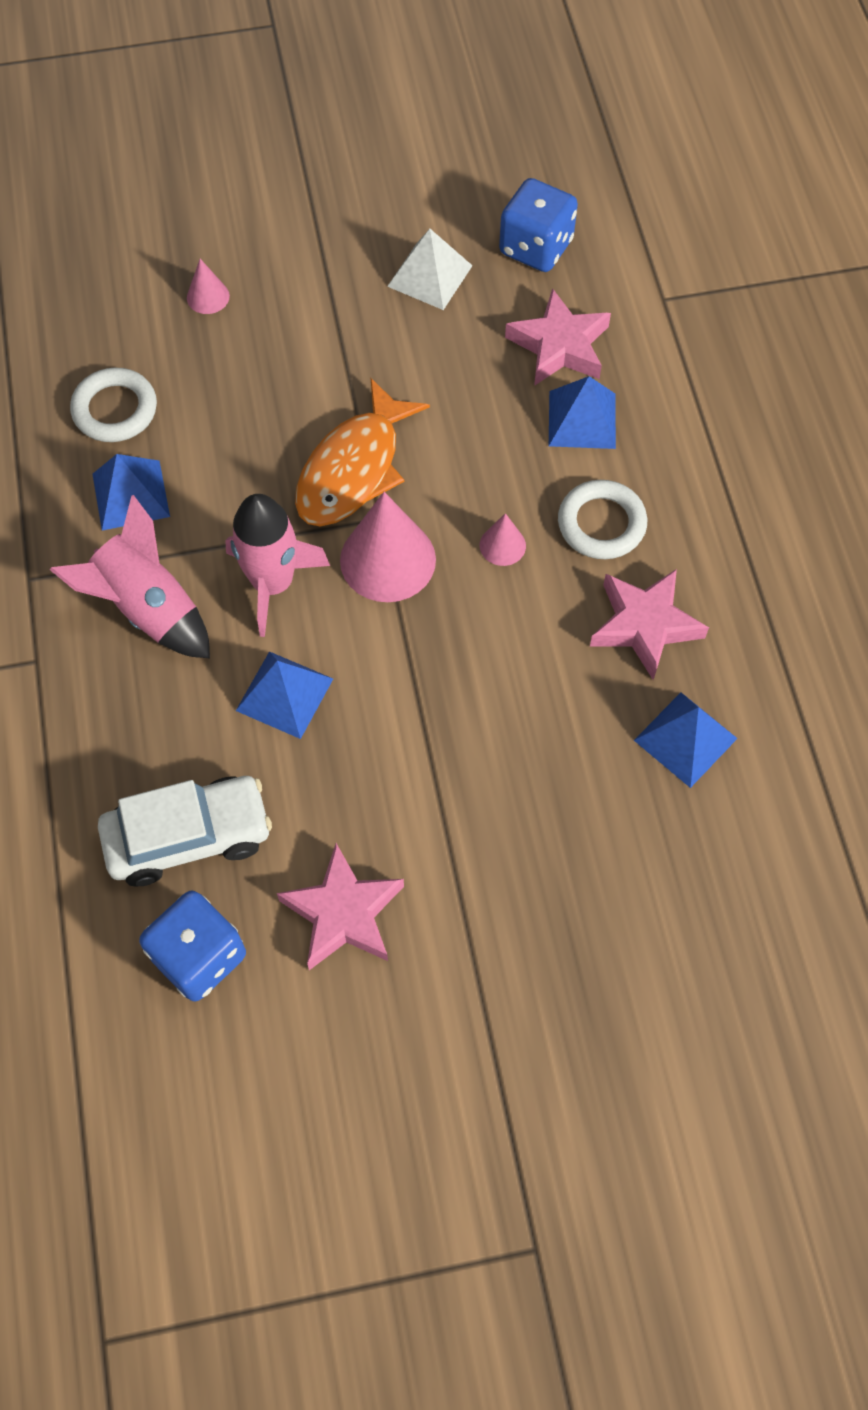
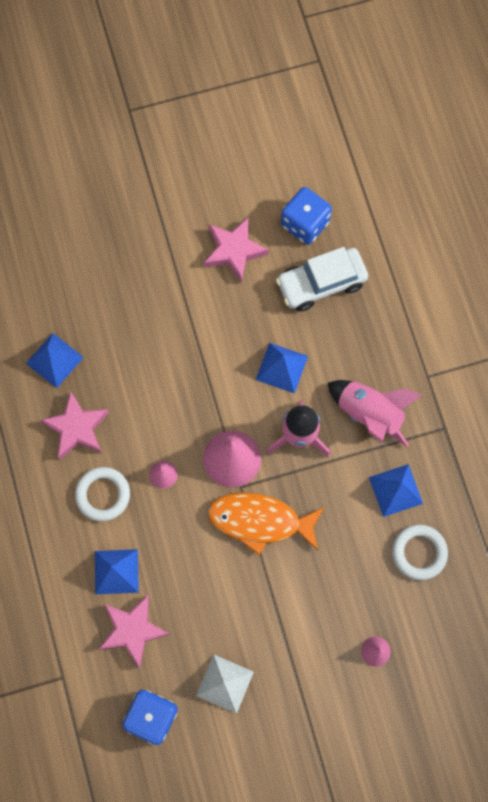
camera: 175 degrees right, 10 degrees up
orange fish [295,378,430,527] -> orange fish turned 105 degrees counterclockwise [208,492,324,555]

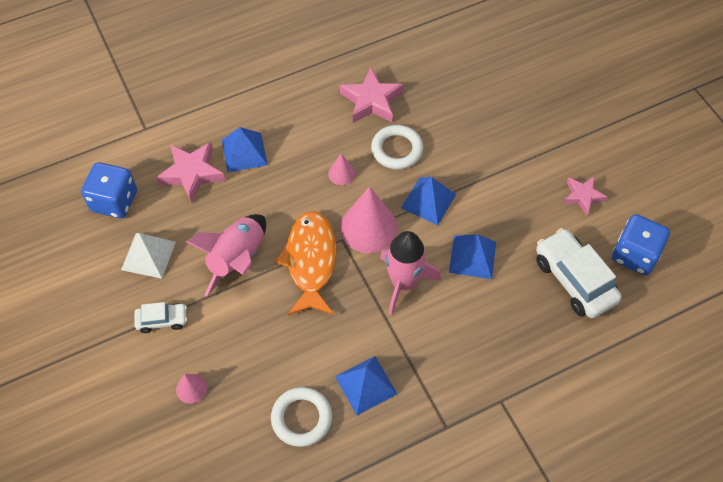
camera: 80 degrees right, 15 degrees down
blue pyramid [26,333,84,388] -> blue pyramid moved to [401,177,456,225]
white ring [75,467,130,521] -> white ring moved to [371,125,423,169]
pink star [204,217,269,283] -> pink star [563,177,607,215], size x0.64
pink rocket [328,380,422,447] -> pink rocket moved to [185,214,266,297]
none -> white car [134,302,187,333]

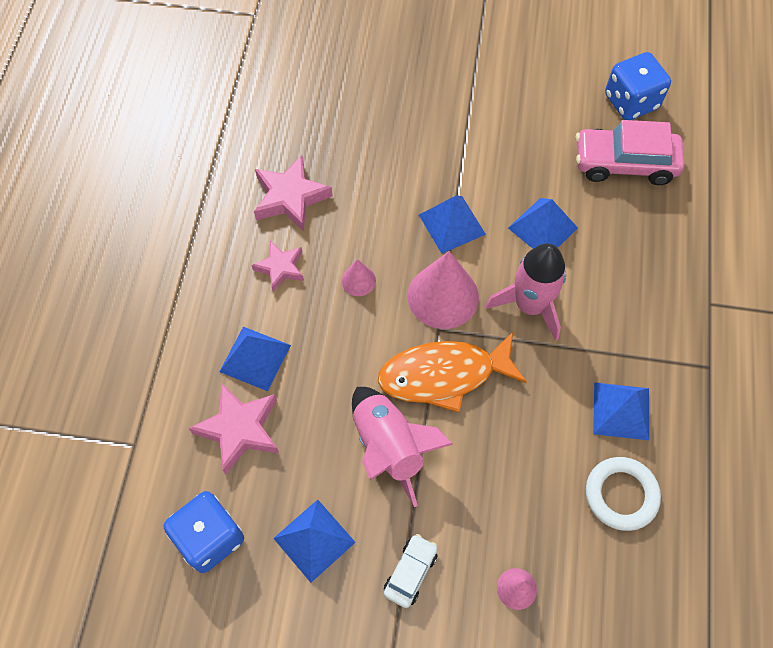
camera: 55 degrees left, 5 degrees up
white pyramid [121,233,176,279] -> blue pyramid [273,500,356,583]
orange fish [275,211,337,315] -> orange fish turned 45 degrees counterclockwise [378,332,527,413]
white ring [371,125,423,169] -> none
white car [536,228,622,318] -> pink car [576,120,684,185]
pink star [563,177,607,215] -> pink star moved to [252,241,304,292]

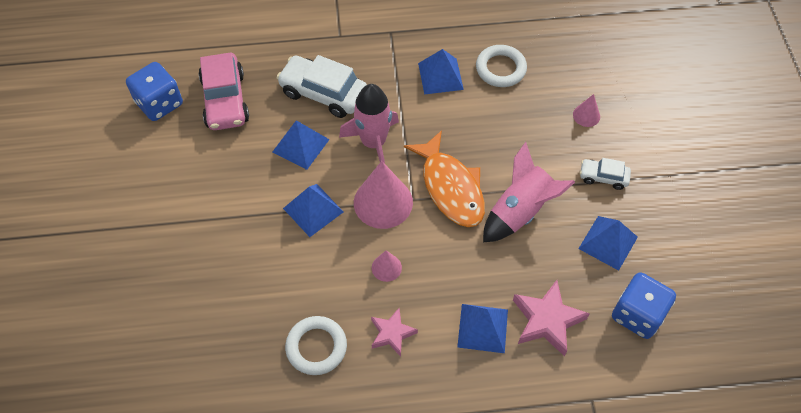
camera: 105 degrees left, 5 degrees down
pink star [254,155,333,232] -> white ring [285,316,347,375]
none -> white car [276,55,367,118]

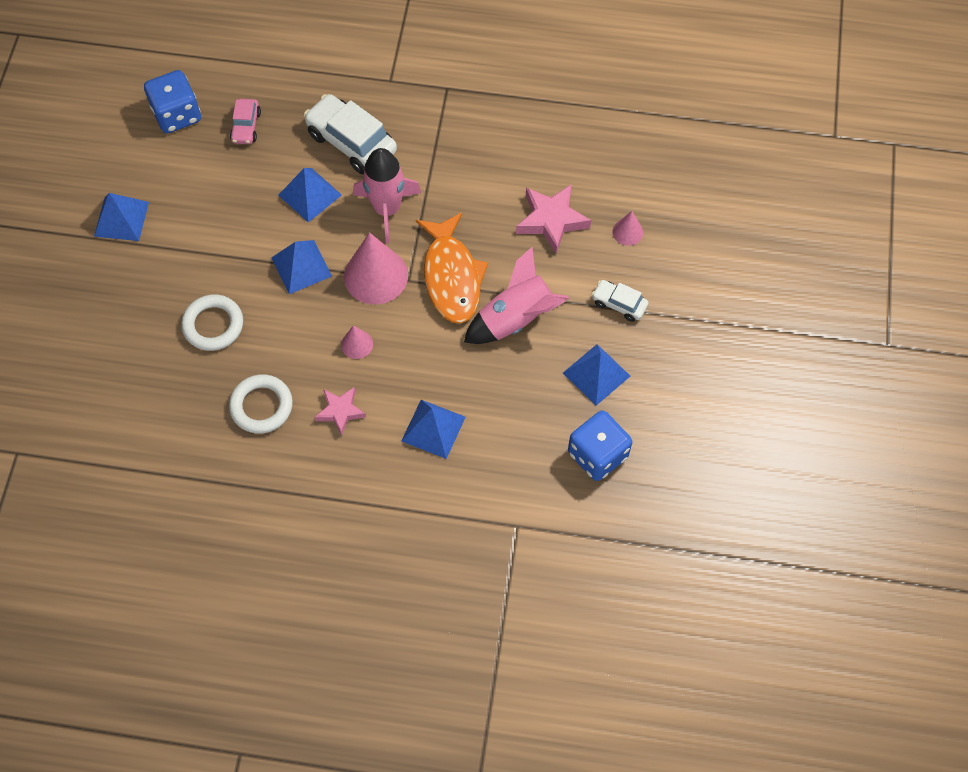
camera: 15 degrees right, 5 degrees up
pink car [198,53,249,130] -> pink car [230,99,261,144], size x0.54
blue pyramid [418,49,464,95] -> blue pyramid moved to [94,193,149,241]
white ring [476,45,527,87] -> white ring moved to [181,294,243,351]
pink star [513,280,590,357] -> pink star moved to [516,184,591,254]

